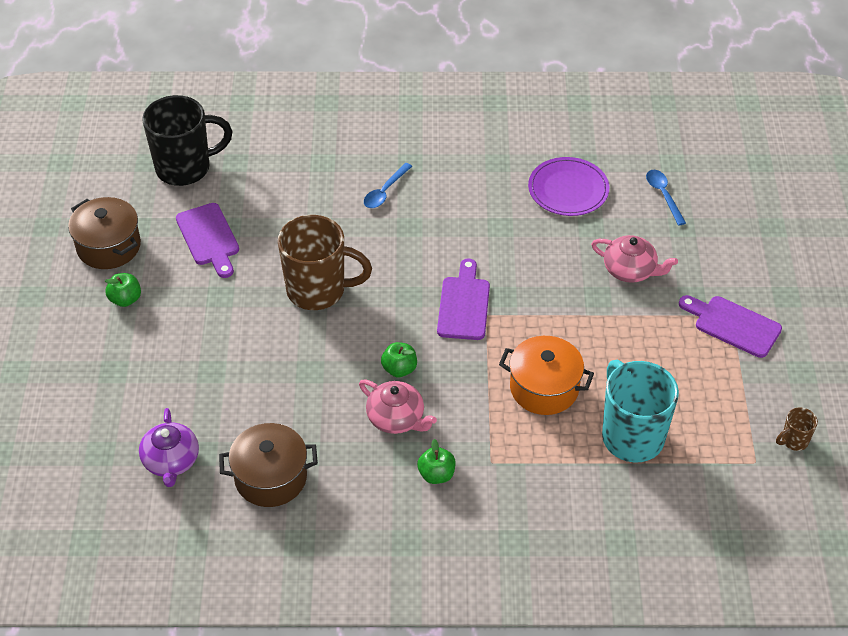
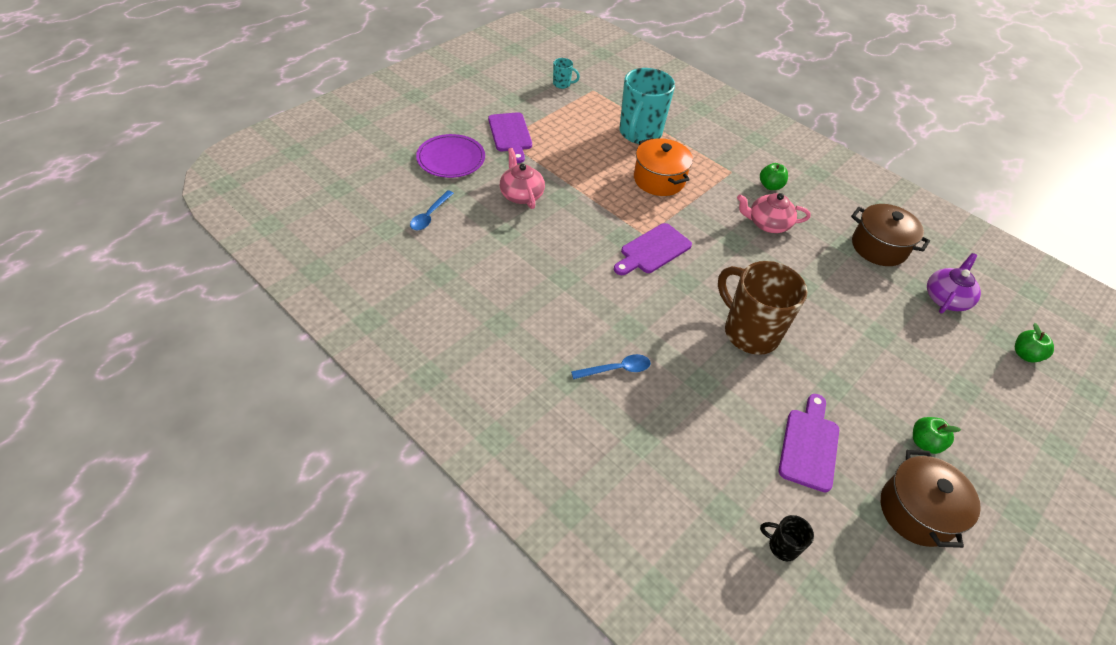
camera: 140 degrees left, 0 degrees up
black mug [142,95,232,186] -> black mug [760,515,814,561], size x0.43
pink teapot [359,380,437,434] -> pink teapot turned 75 degrees counterclockwise [737,193,811,233]
green apple [381,342,417,377] -> green apple moved to [1015,323,1054,363]
purple plate [528,157,609,216] -> purple plate moved to [416,134,485,178]
brown mug [776,407,818,451] -> turquoise mug [553,58,580,89]

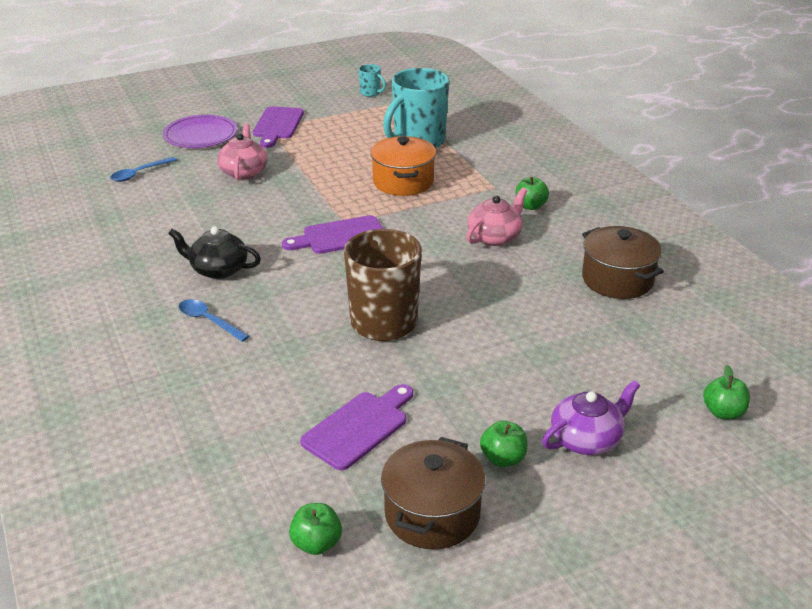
camera: 25 degrees right, 15 degrees down
blue spoon [571,354,651,379] -> blue spoon turned 150 degrees counterclockwise [179,299,249,342]
pink teapot [737,193,811,233] -> pink teapot turned 105 degrees clockwise [466,188,527,246]
black mug [760,515,814,561] -> none
purple teapot [927,253,981,313] -> purple teapot moved to [542,380,640,455]
none -> black teapot [168,227,261,279]
none -> green apple [289,503,342,555]

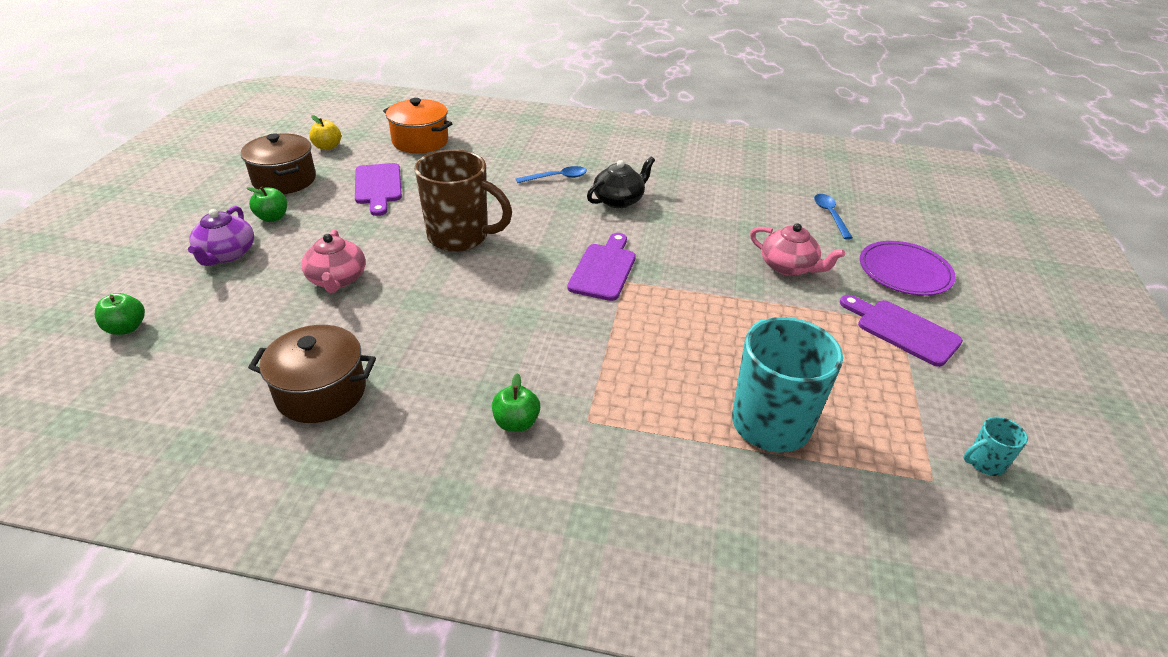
camera: 125 degrees right, 5 degrees up
green apple [289,503,342,555] -> yellow apple [309,115,341,150]
orange pot [370,136,436,196] -> orange pot moved to [383,98,453,153]
pink teapot [466,188,527,246] -> pink teapot moved to [301,229,366,293]

